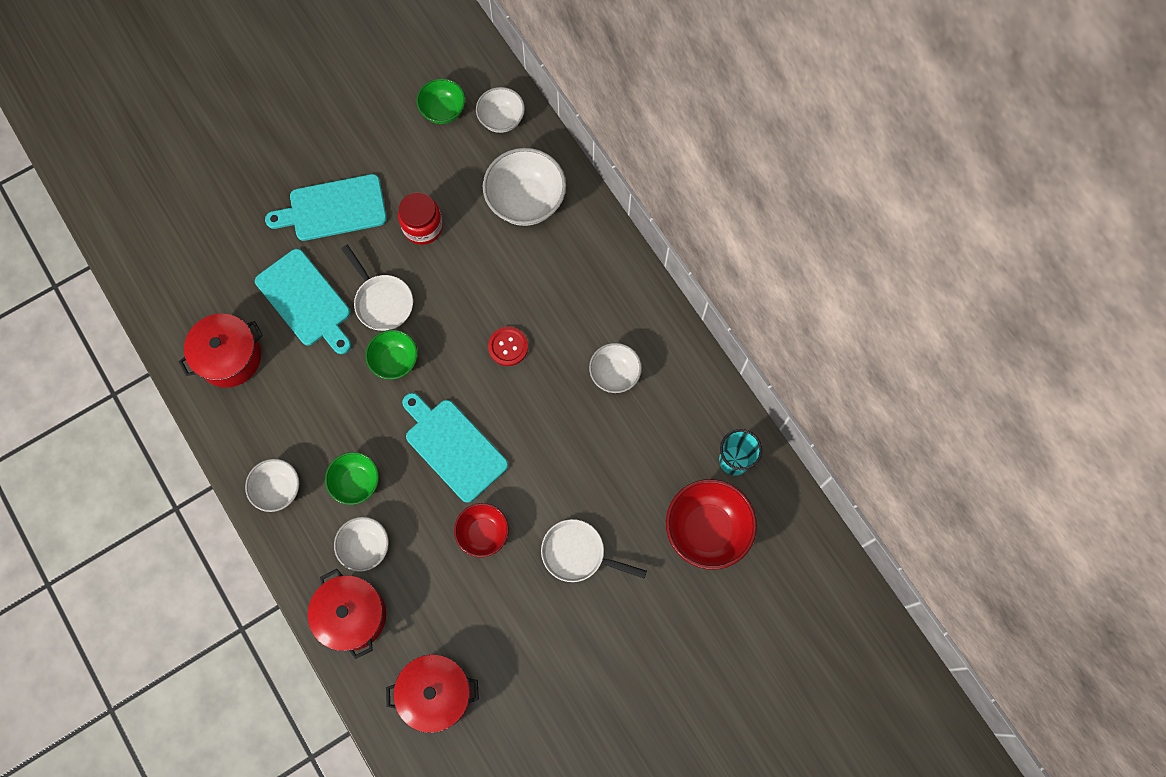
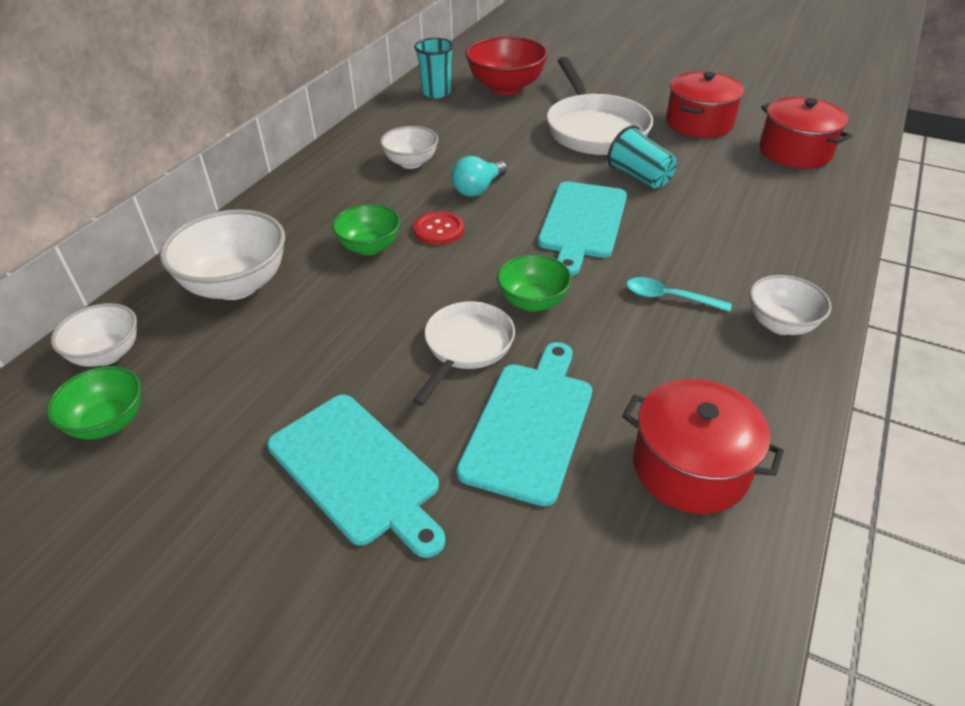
camera: 120 degrees left, 30 degrees down
red pot [308,569,386,659] -> red pot moved to [666,72,744,138]
green bowl [325,452,379,505] -> green bowl moved to [332,204,400,255]
white bowl [334,517,389,572] -> none
red jar [398,192,443,245] -> none
red bowl [454,503,509,557] -> turquoise cup [607,125,677,189]
white pan [541,519,647,582] -> white pan [547,57,653,155], size x1.66
none -> turquoise light bulb [451,156,507,197]
none -> turquoise spoon [626,277,732,312]

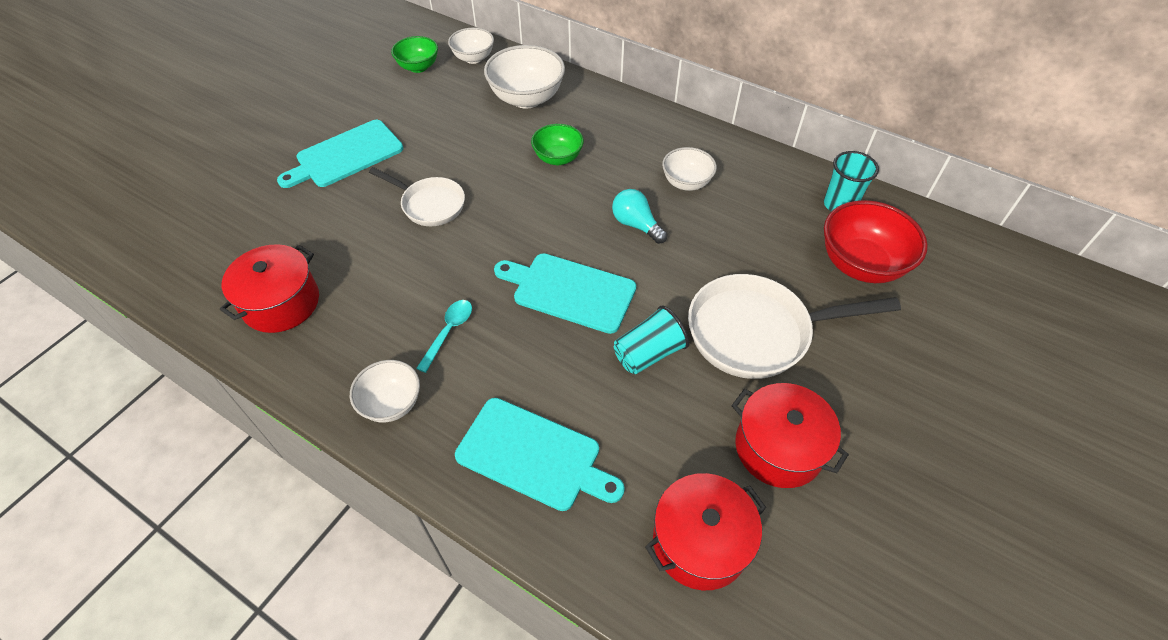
camera: 95 degrees right, 10 degrees up
red button [413,211,464,245] -> none
turquoise cutting board [456,342,592,506] -> turquoise cutting board moved to [455,398,625,511]
green bowl [497,254,572,312] -> none

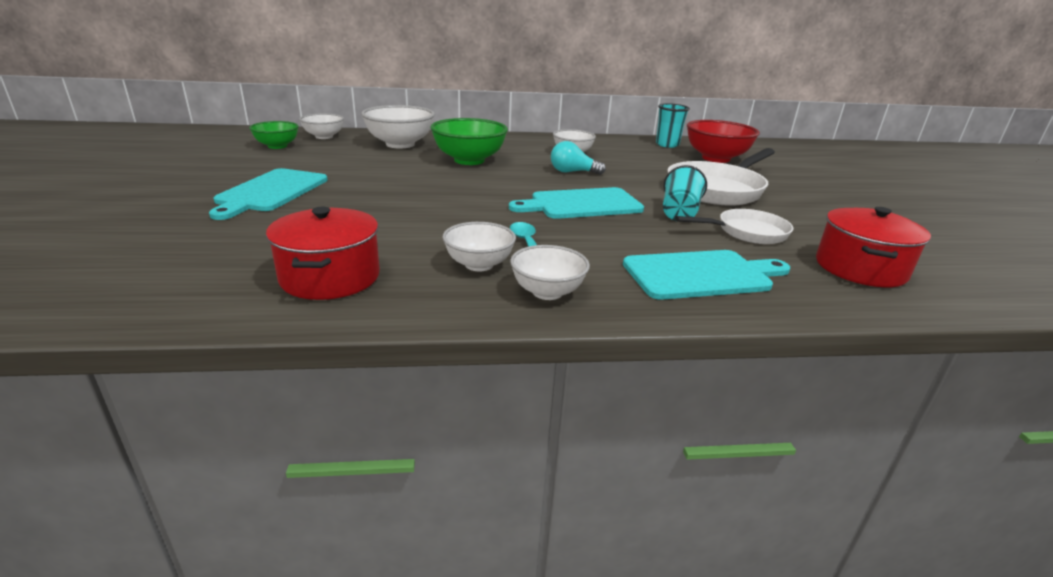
camera: 40 degrees left, 25 degrees down
white pan [369,167,465,226] -> white pan moved to [675,209,793,244]
green bowl [531,124,584,165] -> green bowl [430,118,508,165], size x1.65
red pot [732,383,849,488] -> none
none -> white bowl [442,222,516,271]

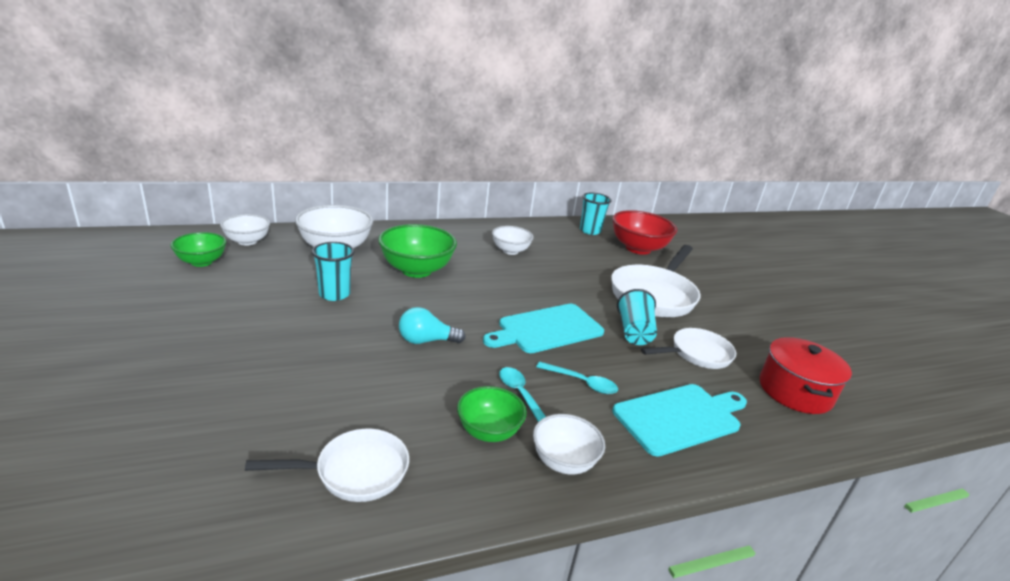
camera: 15 degrees left, 0 degrees up
turquoise cutting board [209,168,328,220] -> none
red pot [266,207,380,300] -> white pan [245,429,409,502]
white bowl [442,222,516,271] -> green bowl [457,386,527,442]
turquoise light bulb [551,141,606,175] -> turquoise light bulb moved to [399,307,466,344]
none -> turquoise cup [312,242,354,301]
none -> turquoise spoon [536,362,618,394]

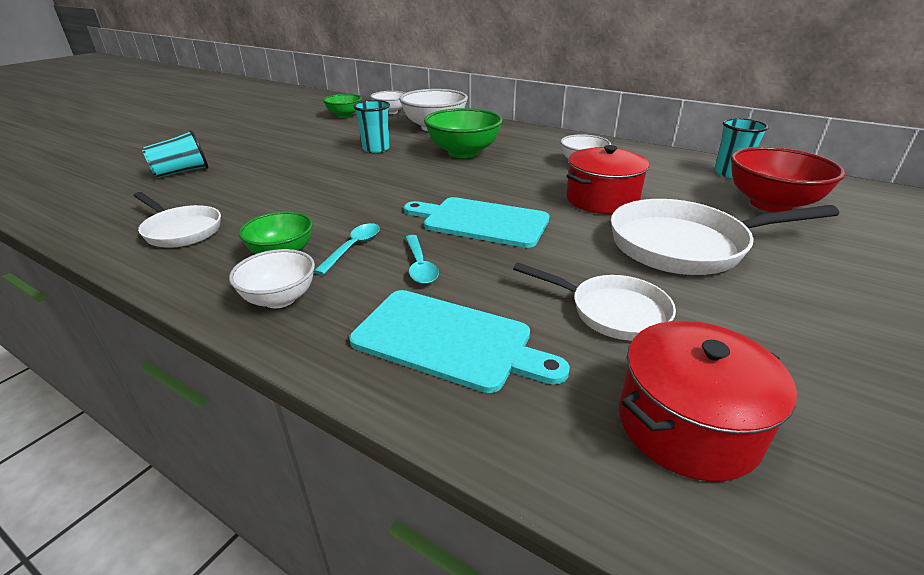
camera: 55 degrees right, 5 degrees up
turquoise light bulb [399,307,466,344] -> none
turquoise cup [617,289,657,345] -> turquoise cup moved to [142,130,208,178]
none -> red pot [566,145,649,214]

